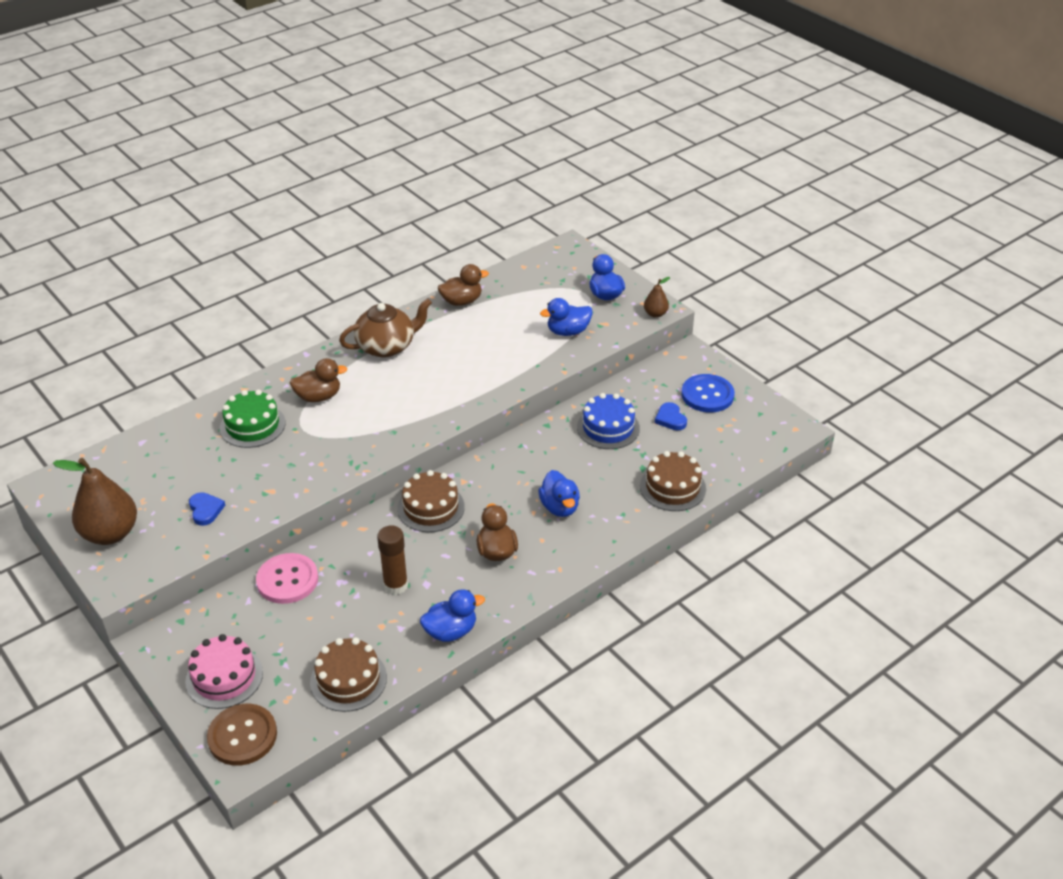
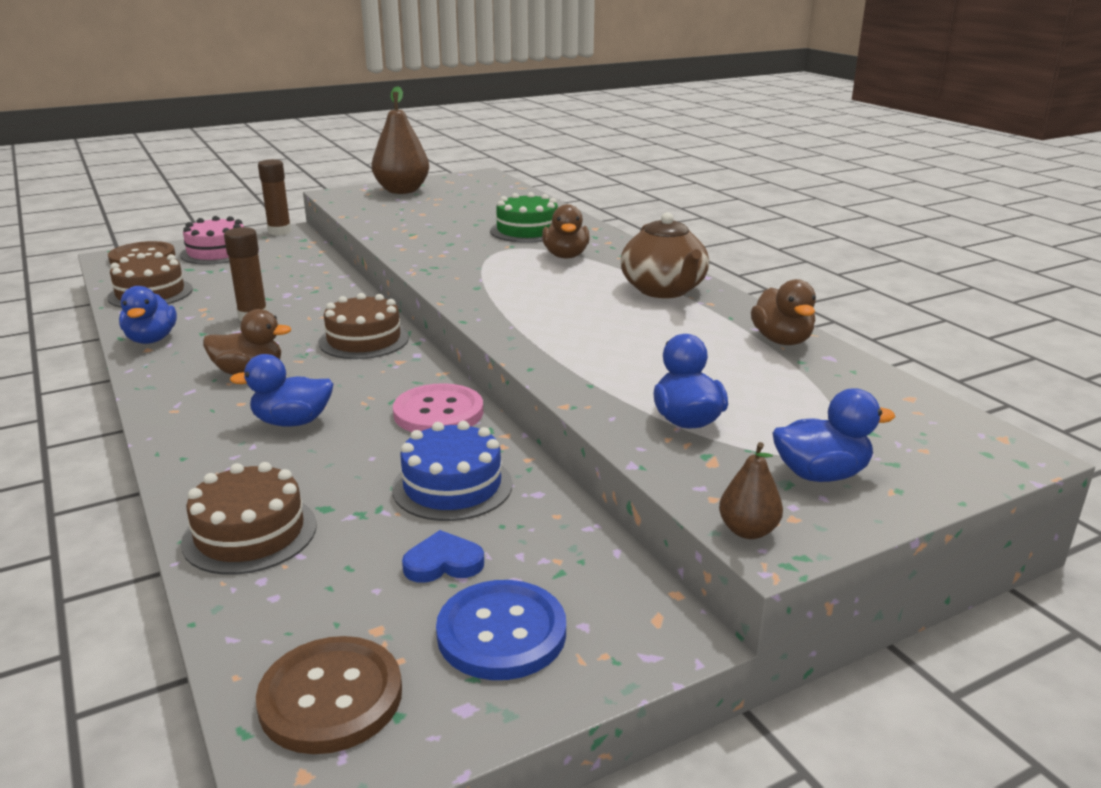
camera: 100 degrees right, 15 degrees down
blue heart [189,492,225,526] -> none
pink button [256,553,318,604] -> pink button moved to [393,383,483,432]
none -> brown button [256,636,402,754]
none -> brown glue stick [258,159,291,235]

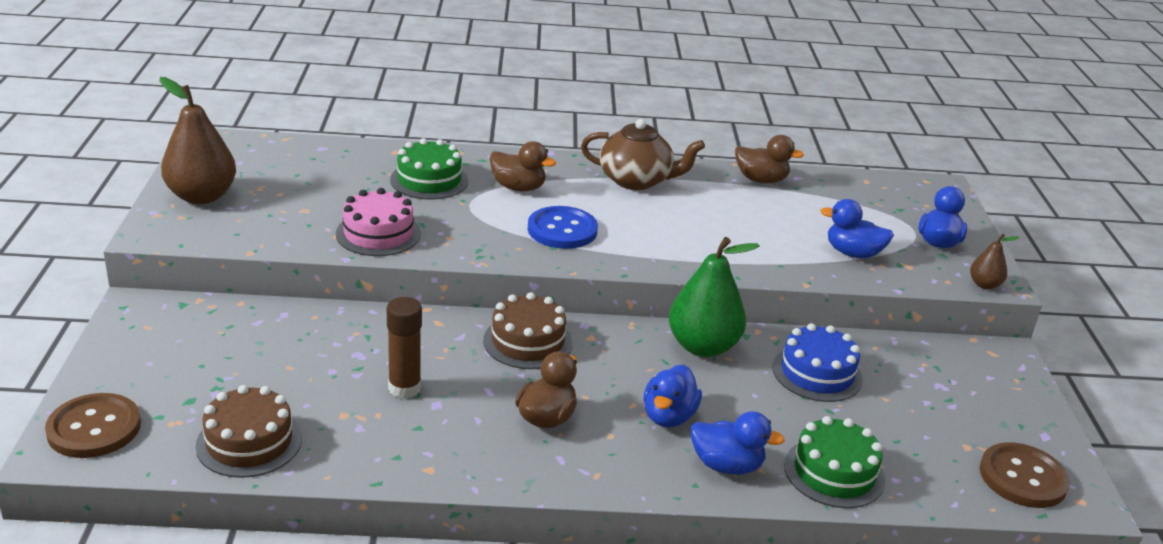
camera: 65 degrees left, 5 degrees up
blue duck [119,286,177,344] -> blue duck moved to [691,411,785,475]
pink cake [180,216,244,265] -> pink cake moved to [336,188,421,256]
brown cake [181,462,317,575] -> green cake [784,416,885,508]
brown glue stick [258,159,291,235] -> none
pink button [393,383,483,432] -> green pear [669,237,760,357]
blue heart [402,530,484,583] -> none
blue button [436,580,566,680] -> blue button moved to [528,206,598,249]

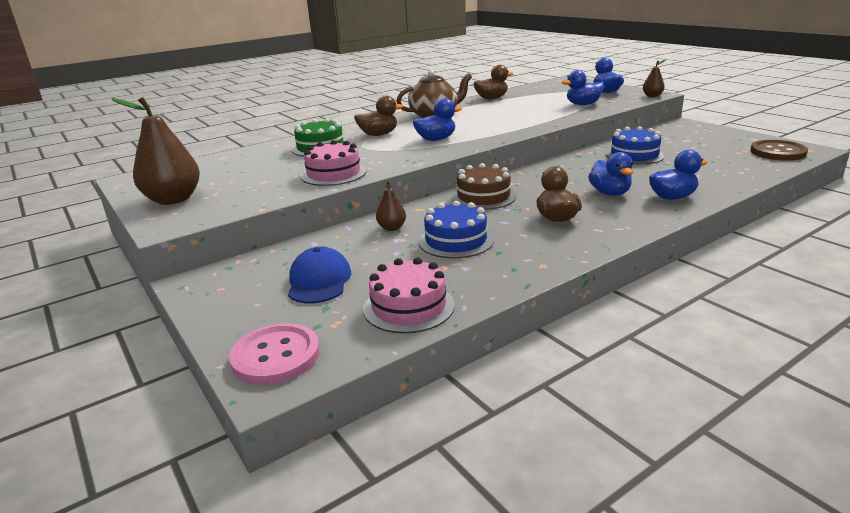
camera: 30 degrees left, 5 degrees down
brown button [45,393,141,458] -> pink button [229,323,320,385]
brown cake [195,385,302,478] -> pink cake [363,257,455,333]
brown glue stick [387,297,422,399] -> blue cake [419,201,494,258]
blue button [528,206,598,249] -> blue duck [413,98,462,141]
green pear [669,237,760,357] -> none
green cake [784,416,885,508] -> none
none -> blue cap [288,247,351,303]
none -> brown pear [376,181,406,231]

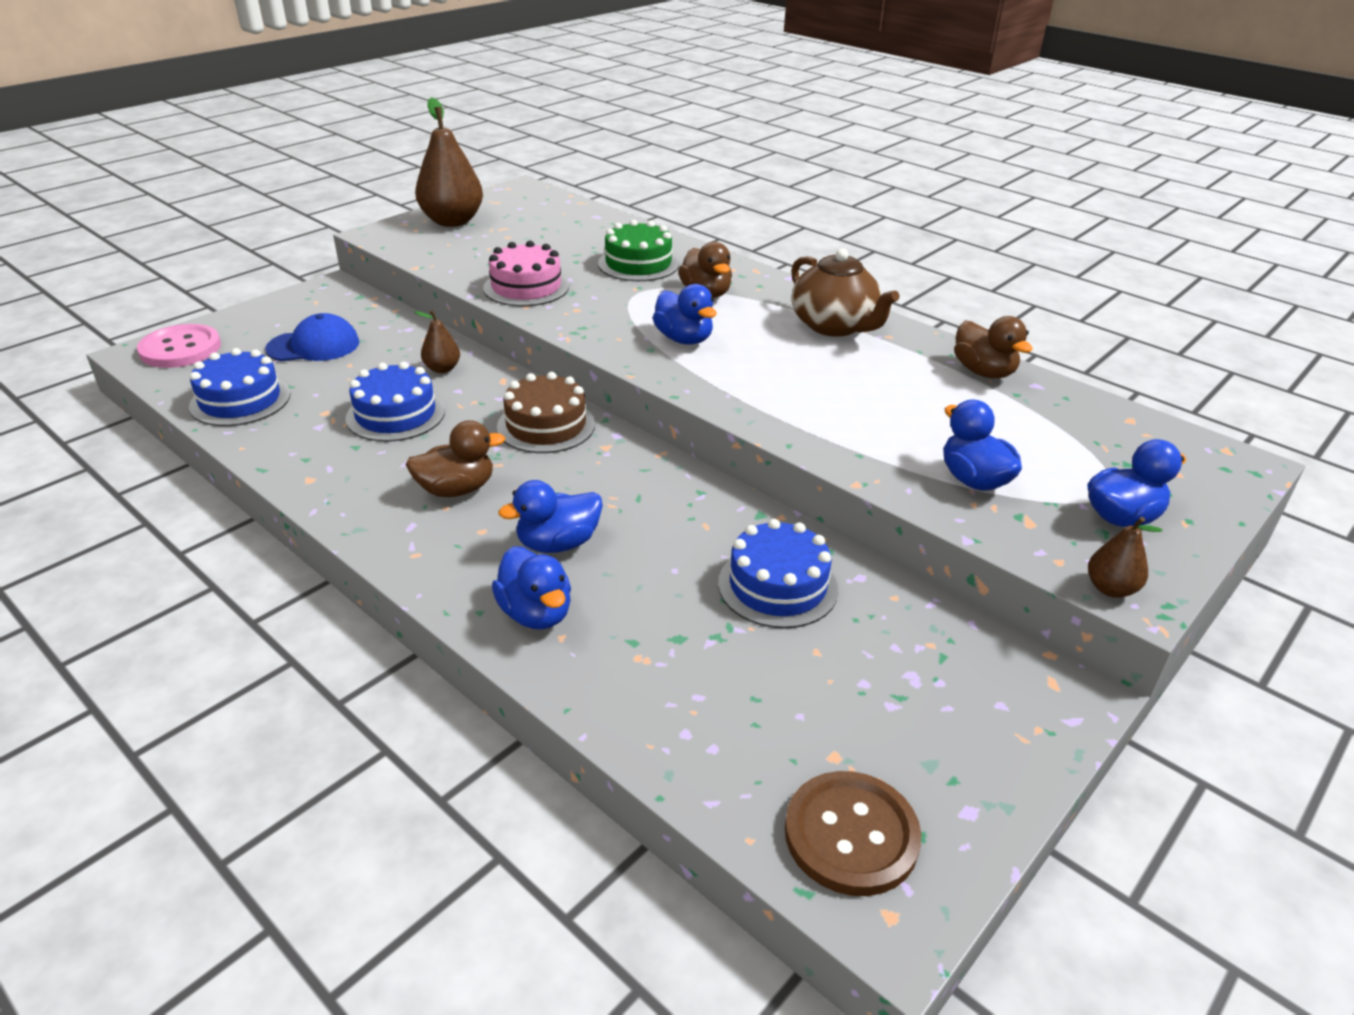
camera: 75 degrees right, 10 degrees up
pink cake [363,257,455,333] -> blue cake [189,348,290,426]

